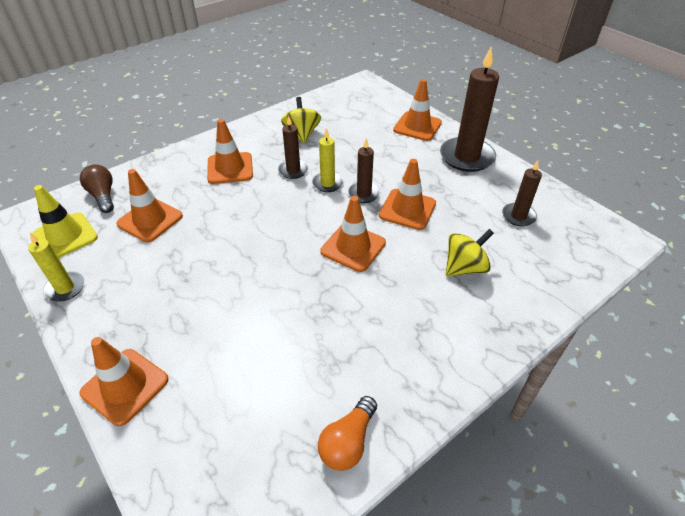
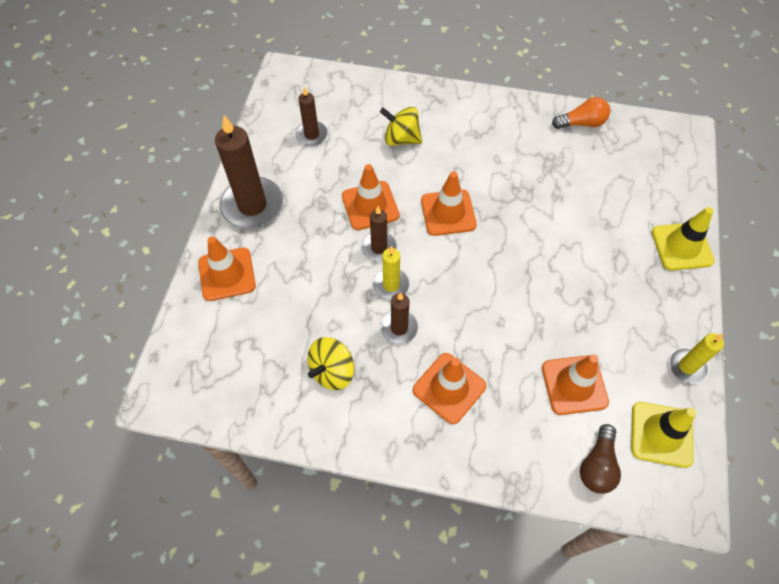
camera: 130 degrees left, 15 degrees up
orange traffic cone [79,337,169,426] -> yellow traffic cone [652,207,714,270]

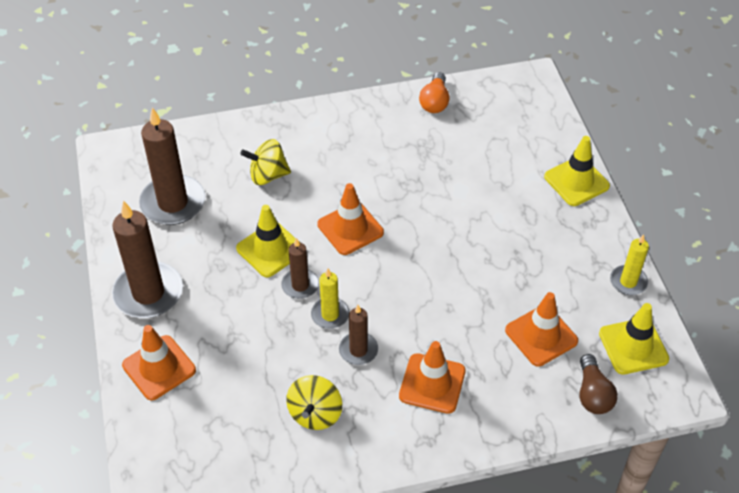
camera: 25 degrees left, 10 degrees down
brown candle [295,86,328,146] -> brown candle [139,108,205,225], size x1.85
orange traffic cone [342,164,399,230] -> yellow traffic cone [236,205,296,277]
orange light bulb [552,97,610,129] -> orange light bulb turned 135 degrees clockwise [419,72,449,113]

